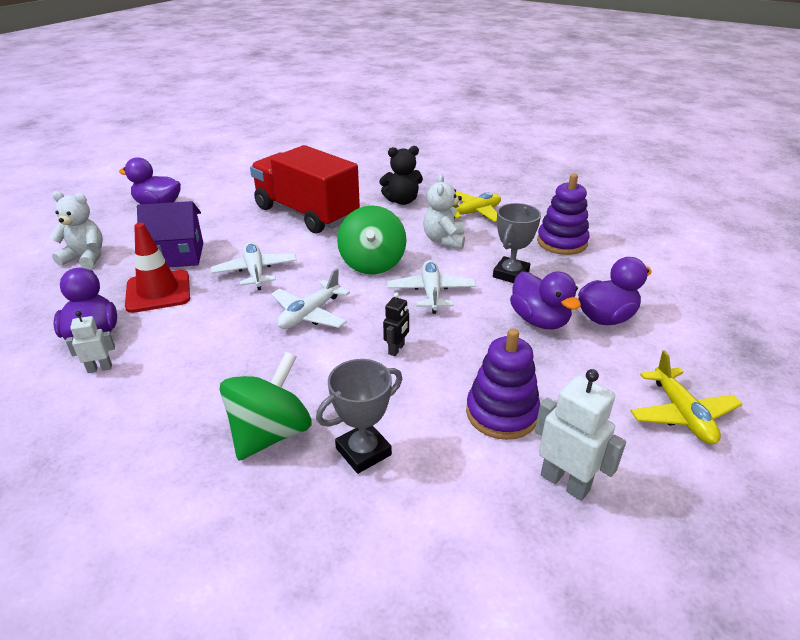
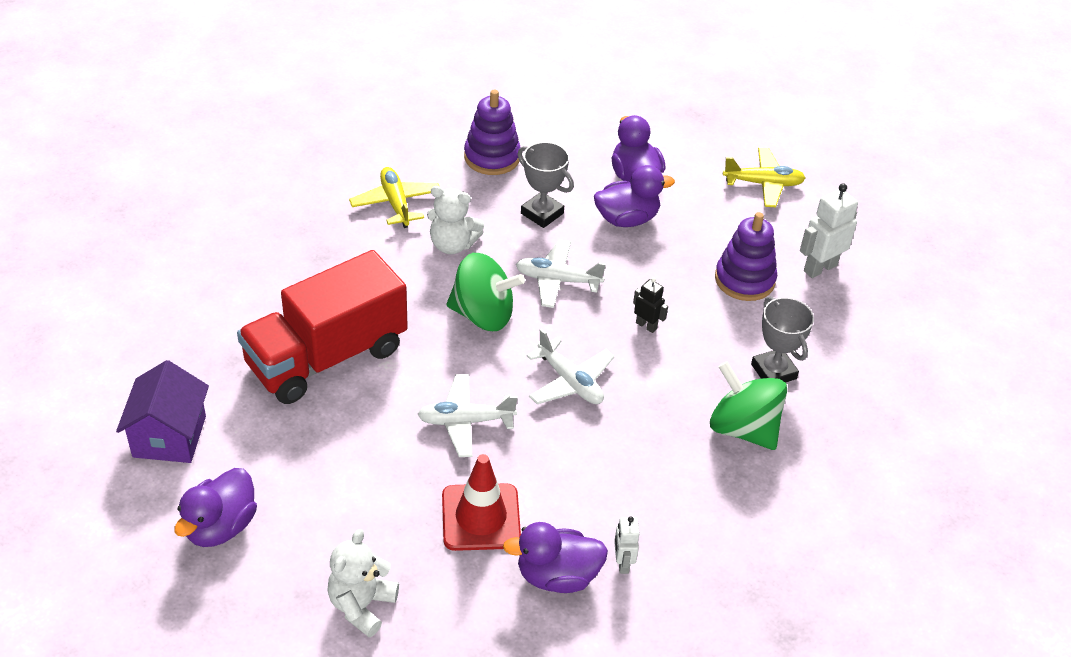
camera: 80 degrees left, 10 degrees up
purple house [137,201,203,267] -> purple house moved to [116,360,209,463]
black teddy bear [379,146,423,205] -> none

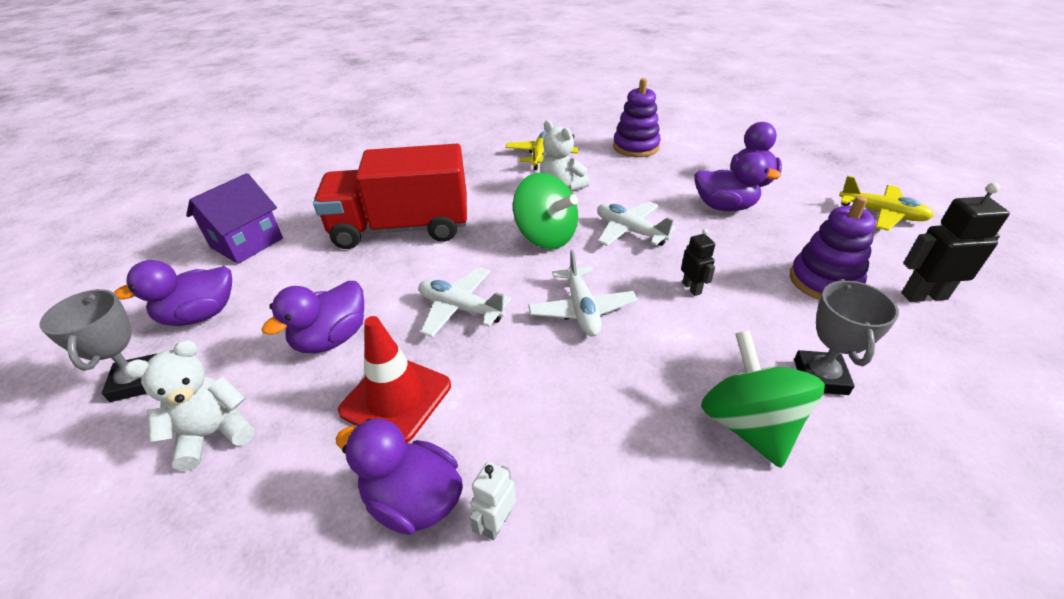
camera: 35 degrees right, 5 degrees down
grey trophy [517,142,574,228] -> grey trophy moved to [39,289,156,402]
white robot [800,183,858,278] -> black robot [902,182,1010,302]
none -> purple duck [261,281,364,353]

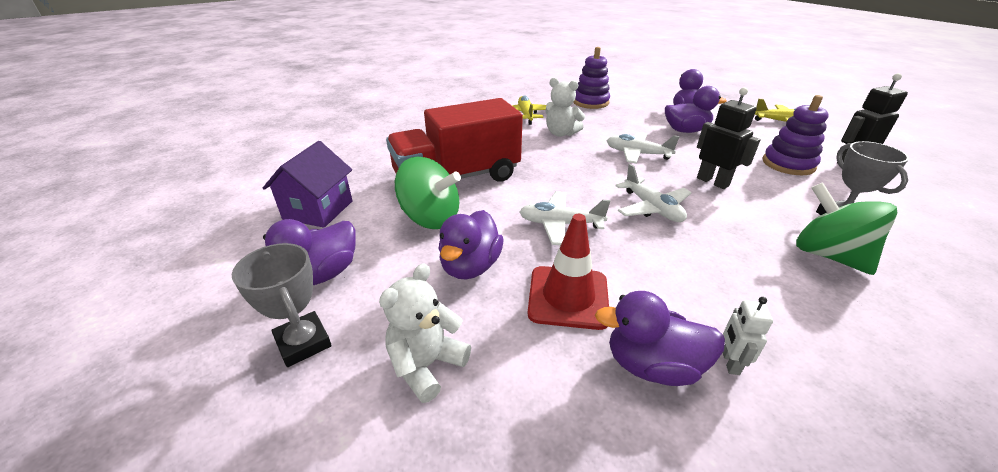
camera: 20 degrees left, 5 degrees down
green spinning top [513,173,578,249] -> green spinning top moved to [395,157,461,229]
black robot [681,229,715,296] -> black robot [697,87,761,189], size x1.72

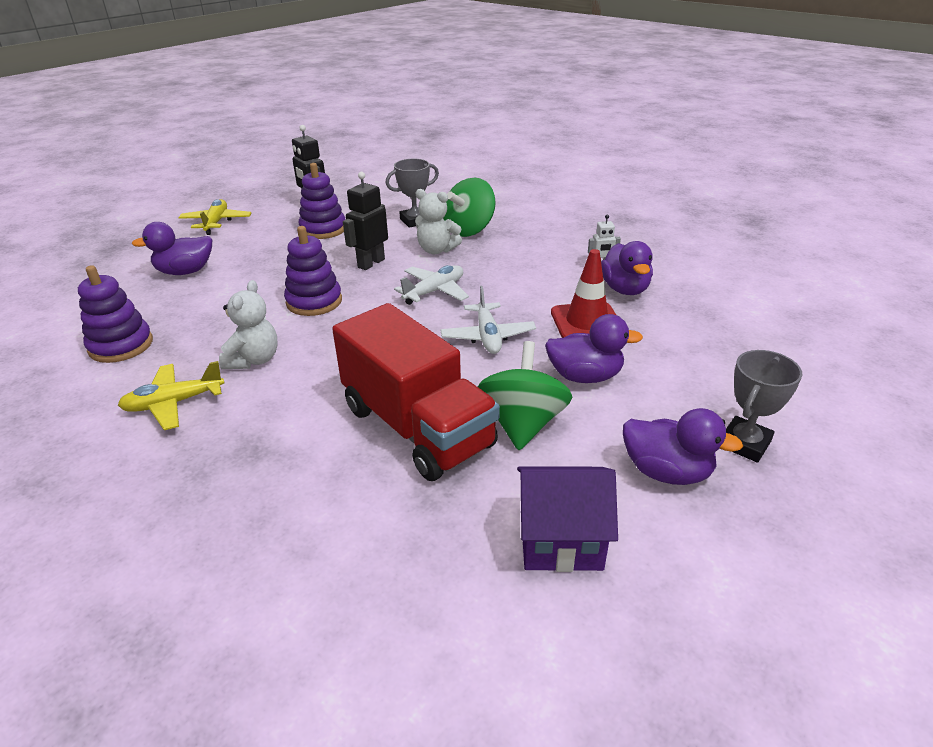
camera: 105 degrees left, 0 degrees up
white teddy bear [379,264,471,403] -> white teddy bear moved to [415,189,462,254]
white plane [607,132,680,164] -> purple stacking toy [284,226,342,316]
purple duck [665,86,726,133] -> none

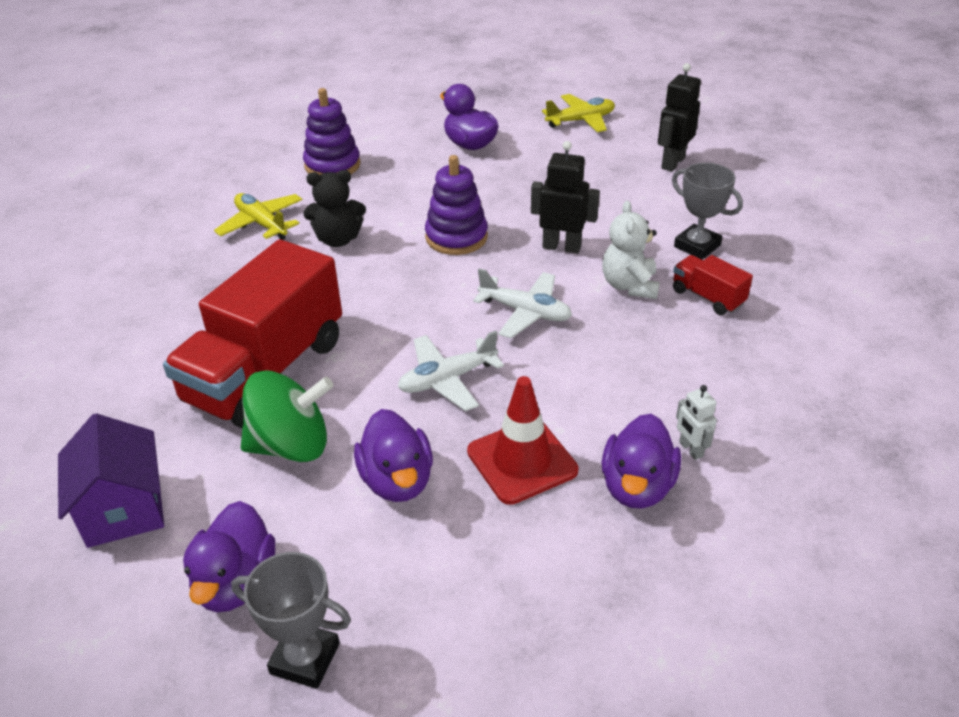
camera: 70 degrees right, 5 degrees up
white teddy bear [219,280,277,369] -> black teddy bear [303,170,366,247]
purple stacking toy [299,163,345,239] -> none
green spinning top [443,178,496,237] -> red truck [673,255,753,315]
purple duck [601,241,653,295] -> purple duck turned 45 degrees counterclockwise [602,414,681,508]

